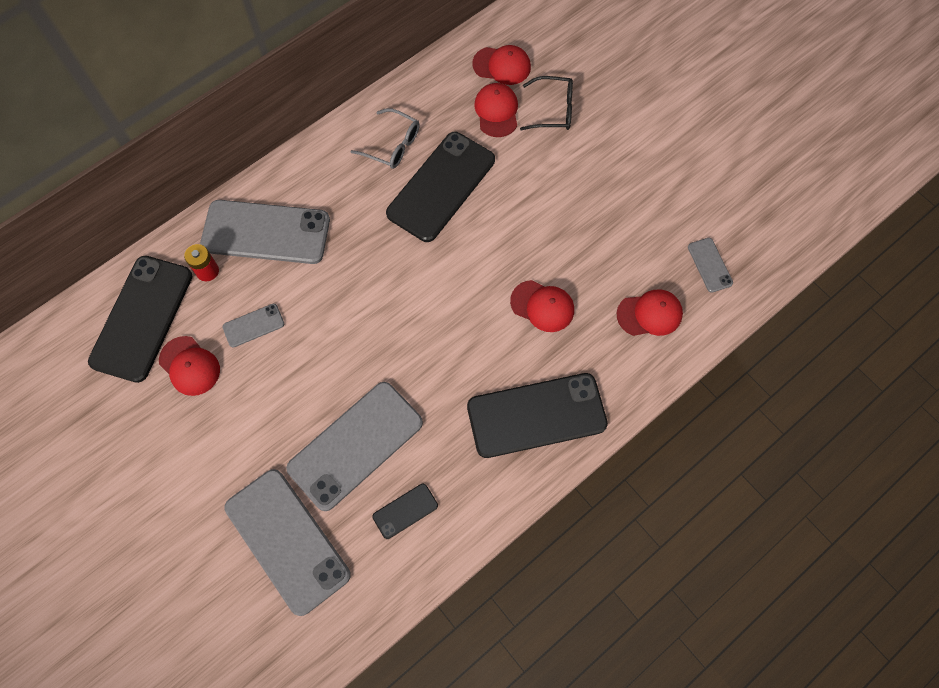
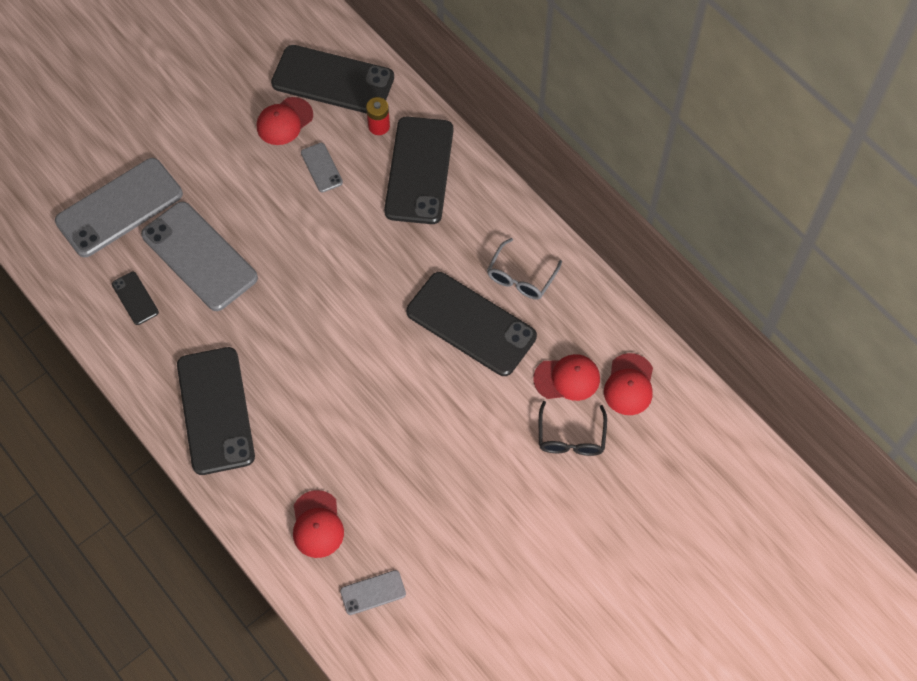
camera: 90 degrees right, 5 degrees down
grey phone [200,200,330,264] -> black phone [384,117,453,224]
red cap [510,280,574,332] -> none

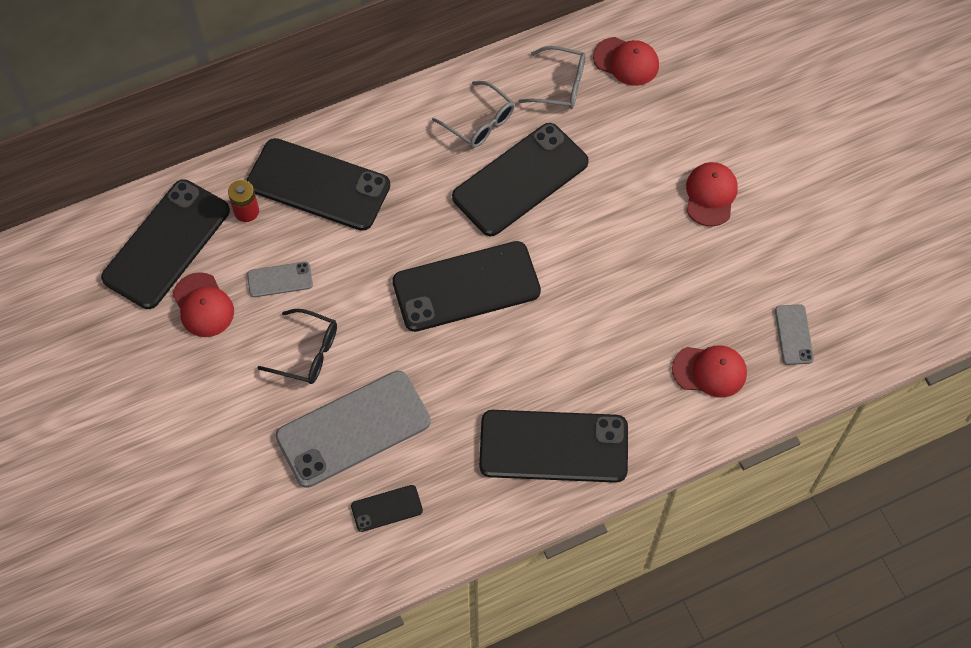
camera: 75 degrees left, 0 degrees up
grey phone [55,158,183,257] -> none
red cap [533,354,600,401] -> red cap moved to [686,162,738,226]
black glasses [539,401,607,456] -> black glasses moved to [257,309,337,384]
none -> black phone [392,241,541,332]
none -> grey glasses [518,46,586,109]

